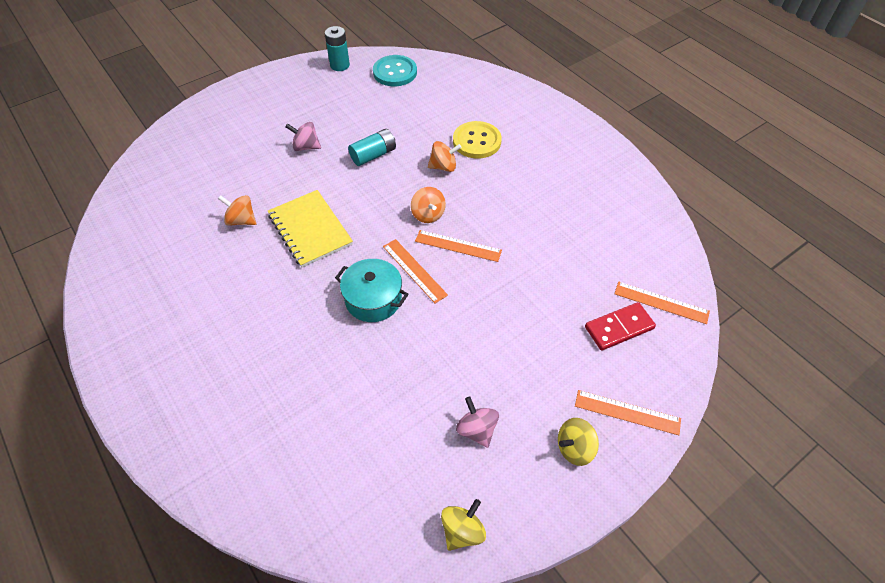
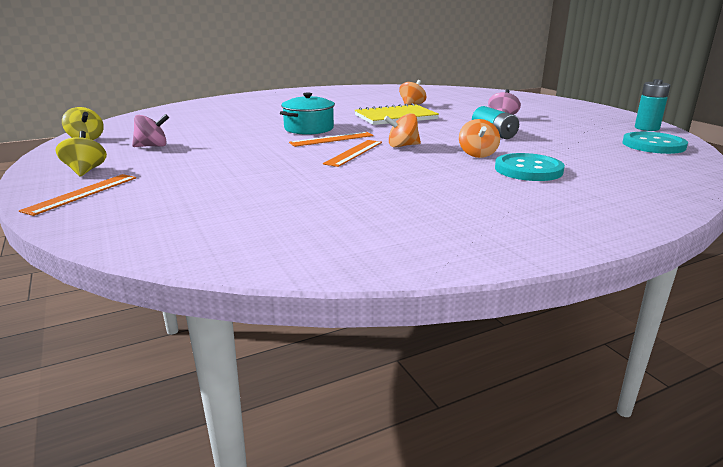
camera: 100 degrees right, 30 degrees down
yellow button [453,121,502,159] -> turquoise button [495,153,565,181]
red domino [585,302,656,351] -> none
orange ruler [614,281,710,324] -> none

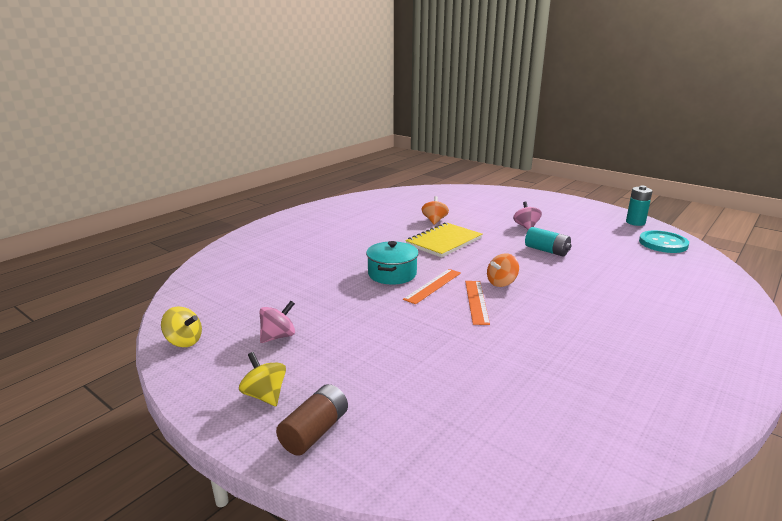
camera: 25 degrees left, 0 degrees up
orange ruler [19,174,136,216] -> brown battery [276,384,348,456]
orange spinning top [459,119,500,158] -> none
turquoise button [495,153,565,181] -> none

